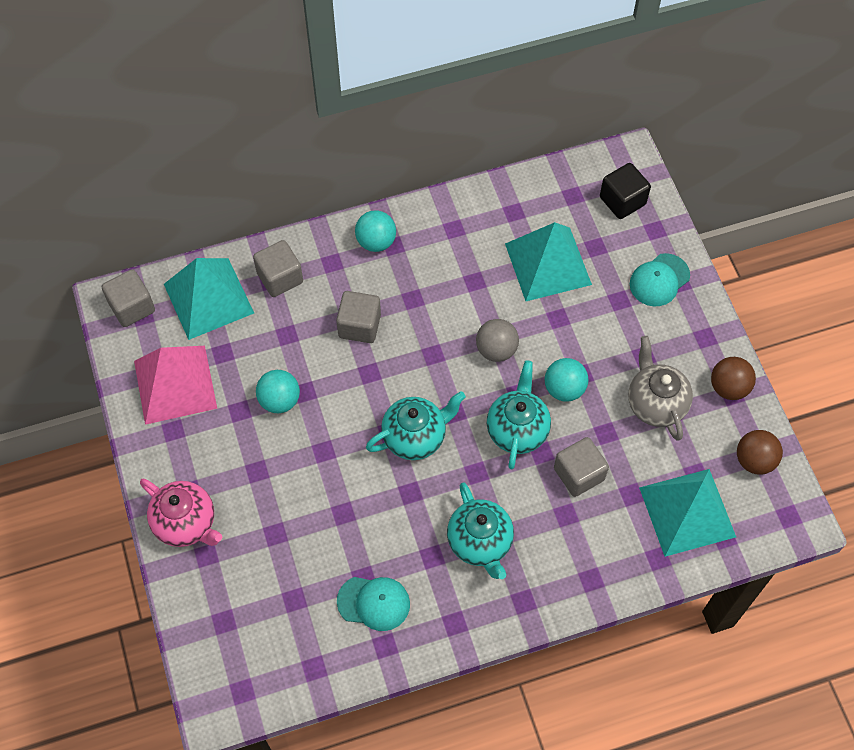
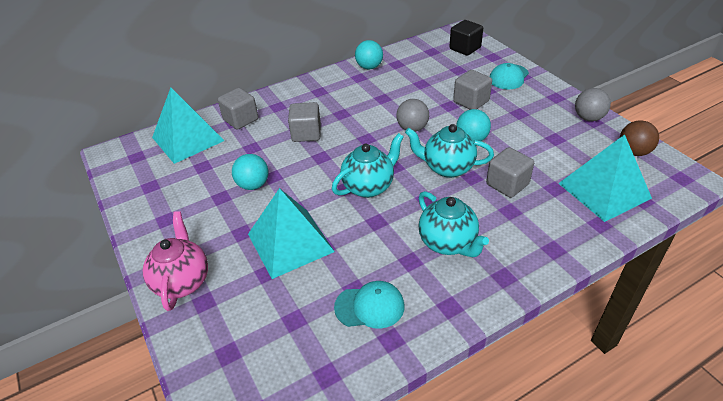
camera: 10 degrees left, 20 degrees down
grey cube [102,269,155,327] -> grey cube moved to [453,70,492,110]
pink pyramid [134,346,217,425] -> none
pink teapot [140,478,222,547] -> pink teapot turned 120 degrees counterclockwise [143,211,208,311]
turquoise ball [355,210,396,252] -> turquoise ball moved to [355,40,383,69]
turquoise teapot [487,361,551,469] -> turquoise teapot turned 75 degrees counterclockwise [405,124,494,178]
turquoise pyramid [505,222,592,301] -> turquoise pyramid moved to [248,188,335,279]
grey teapot [628,336,693,441] -> none
brown ball [711,357,756,400] -> grey ball [575,88,611,121]

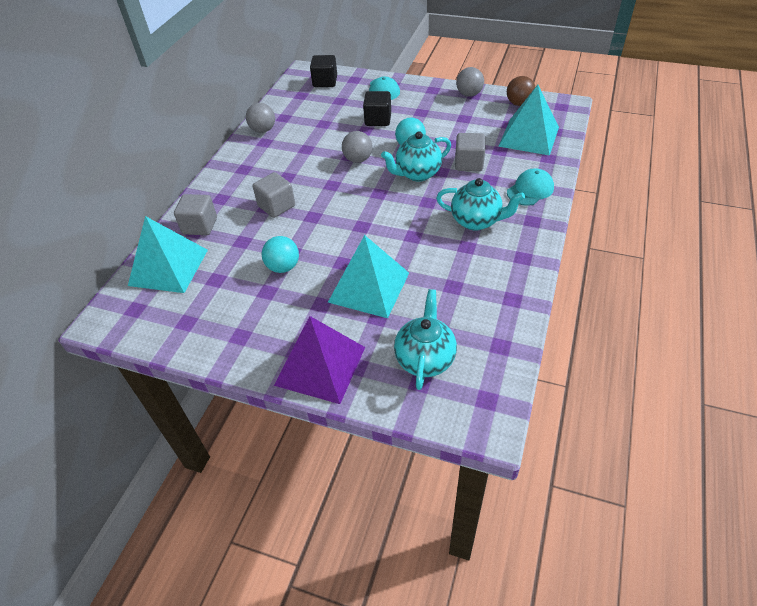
camera: 40 degrees left, 5 degrees up
pink teapot [143,211,208,311] -> purple pyramid [274,316,365,404]
turquoise teapot [332,133,404,198] -> turquoise teapot moved to [394,289,457,390]
turquoise cap [334,281,405,329] -> turquoise cap moved to [507,168,554,206]
turquoise ball [355,40,383,69] -> grey ball [246,103,275,133]
grey cube [453,70,492,110] -> black cube [363,91,391,126]

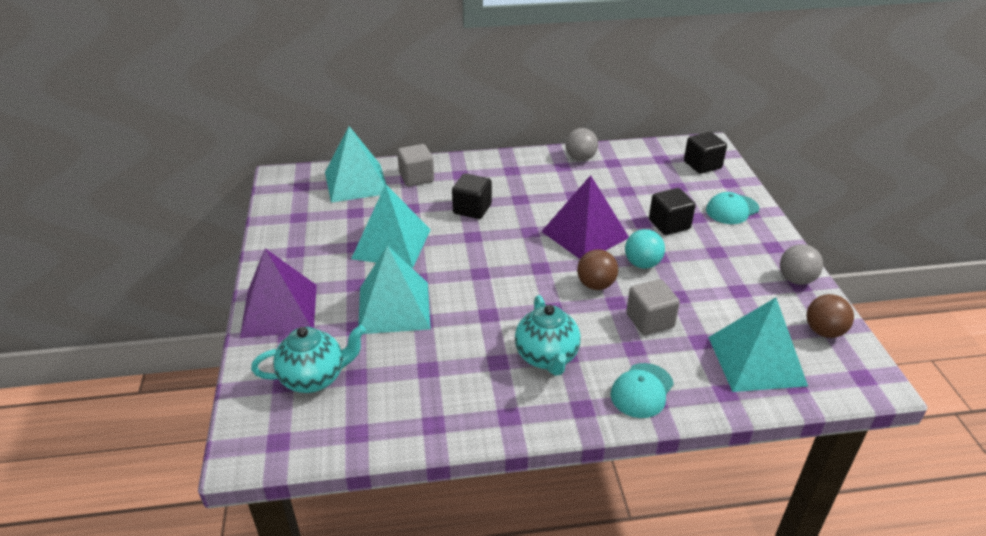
camera: 60 degrees right, 10 degrees down
grey cube [253,172,295,218] -> black cube [452,174,492,219]
turquoise ball [262,236,299,273] -> turquoise pyramid [351,184,431,268]
grey ball [342,131,373,163] -> purple pyramid [541,175,629,259]
turquoise teapot [381,131,451,182] -> brown ball [577,249,618,290]
turquoise cap [507,168,554,206] -> turquoise cap turned 105 degrees clockwise [611,363,674,418]

